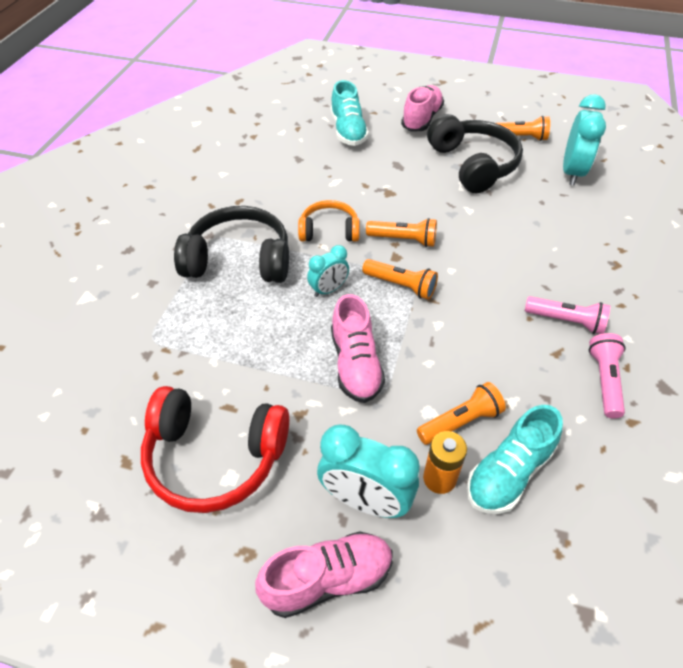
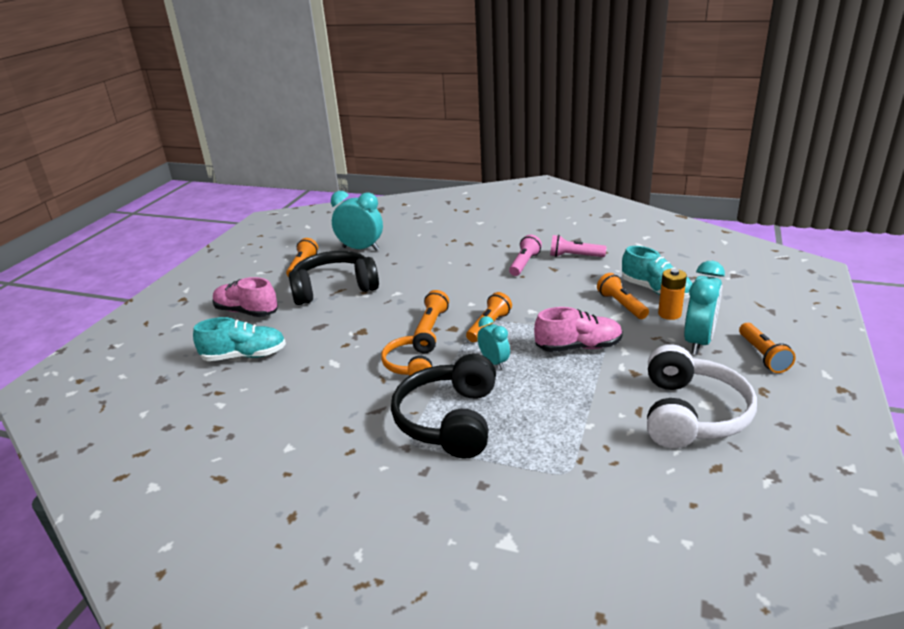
camera: 85 degrees left, 20 degrees down
red headphones [141,386,289,513] -> white headphones [647,344,757,448]
pink shoe [255,531,393,618] -> orange flashlight [739,323,796,373]

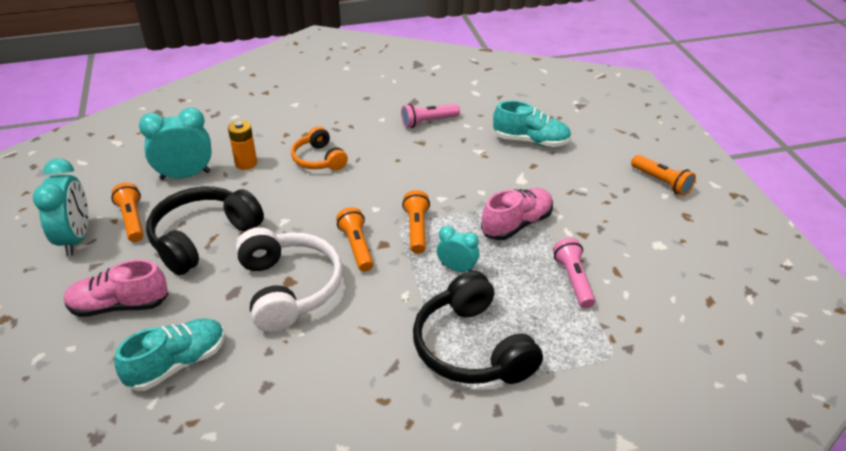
camera: 35 degrees left, 10 degrees up
orange headphones [381,329,436,376] -> orange headphones moved to [291,126,348,170]
pink flashlight [509,235,542,276] -> pink flashlight moved to [553,238,595,308]
orange flashlight [597,273,649,319] -> none
white headphones [647,344,757,448] -> white headphones moved to [236,227,343,332]
orange battery [658,269,687,320] -> orange battery moved to [228,120,257,170]
turquoise clock [684,261,725,354] -> turquoise clock moved to [33,158,88,256]

